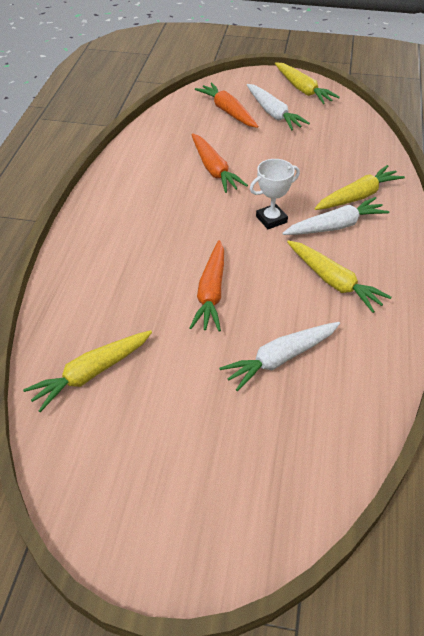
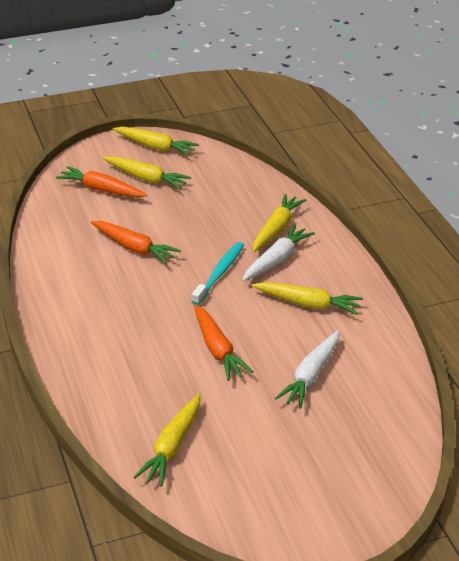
camera: 30 degrees left, 10 degrees down
white carrot [247,84,310,131] -> yellow carrot [103,156,191,189]
white trophy [250,159,300,229] -> turquoise toothbrush [192,242,244,305]

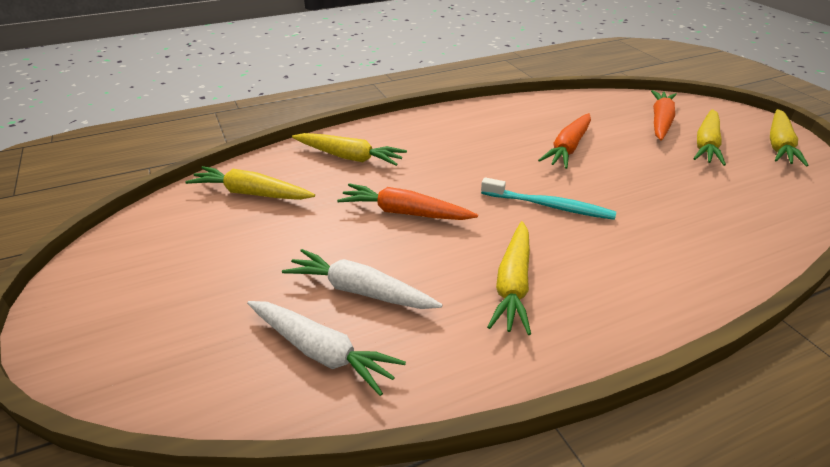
camera: 85 degrees right, 0 degrees up
orange carrot [194,304,253,381] -> orange carrot turned 45 degrees clockwise [337,184,478,220]
white carrot [242,224,315,281] -> white carrot moved to [247,301,406,396]
yellow carrot [253,194,306,252] -> yellow carrot moved to [292,133,407,166]

